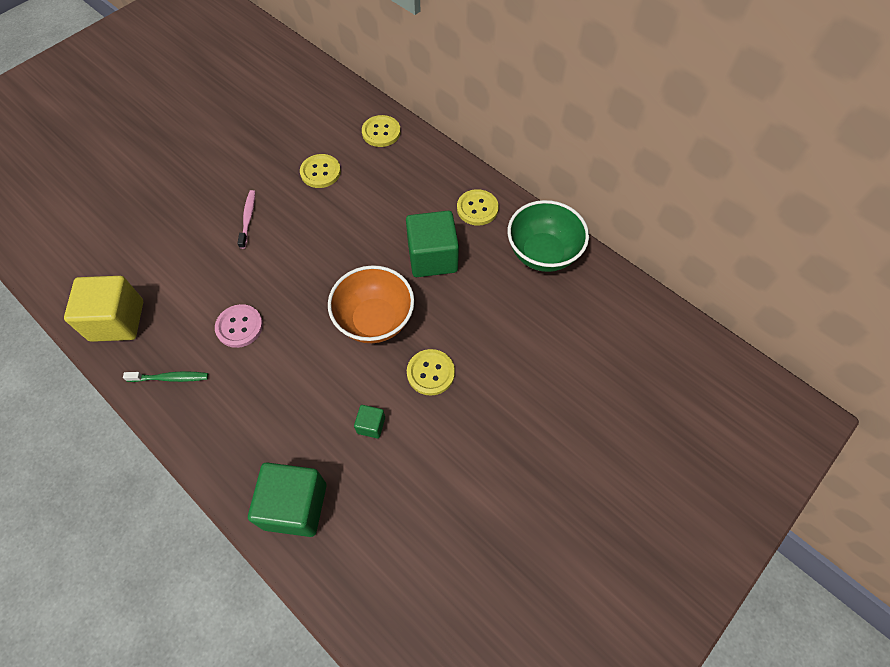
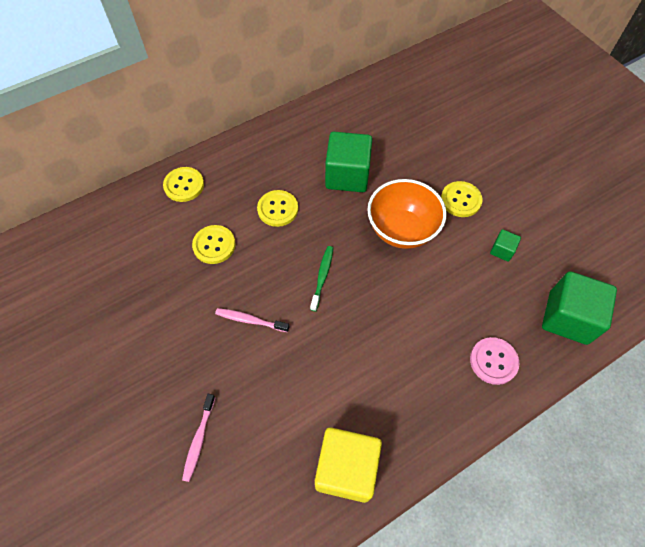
camera: 75 degrees left, 0 degrees up
green toothbrush [123,371,208,382] -> green toothbrush moved to [310,246,333,311]
pink button [215,304,263,348] -> pink button moved to [470,337,519,385]
yellow button [457,189,499,226] -> yellow button moved to [257,190,298,227]
green bowl [508,200,589,272] -> none
none -> pink toothbrush [182,394,216,482]

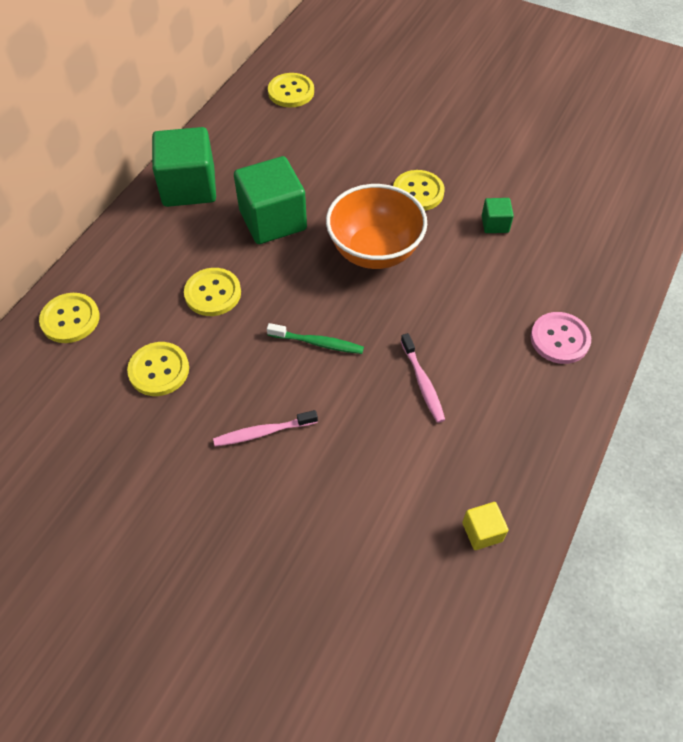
camera: 30 degrees left, 5 degrees down
pink toothbrush [182,394,216,482] -> pink toothbrush moved to [401,333,445,423]
green toothbrush [310,246,333,311] -> green toothbrush turned 120 degrees clockwise [267,323,364,354]
yellow cube [315,427,382,503] -> yellow cube [462,502,509,550], size x0.46
green cube [542,271,617,345] -> green cube moved to [152,127,216,207]
none -> yellow button [268,73,314,107]

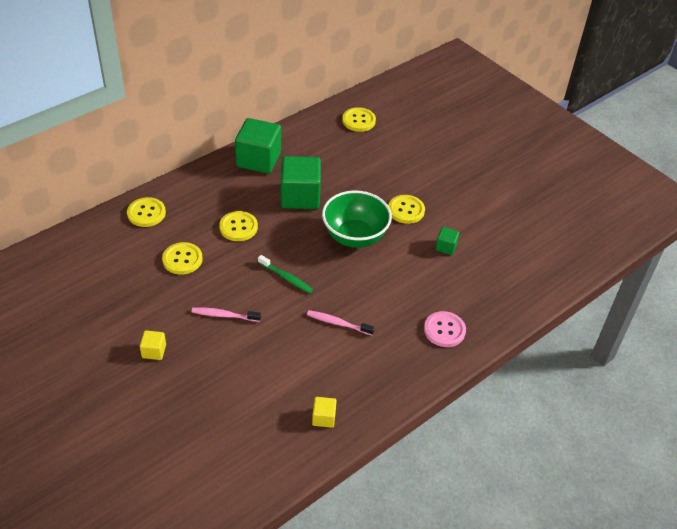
camera: 20 degrees right, 10 degrees down
orange bowl [326,184,427,269] -> green bowl [322,190,392,248]
pink toothbrush [401,333,445,423] -> pink toothbrush turned 105 degrees clockwise [307,310,375,335]
none -> yellow cube [140,331,166,360]

